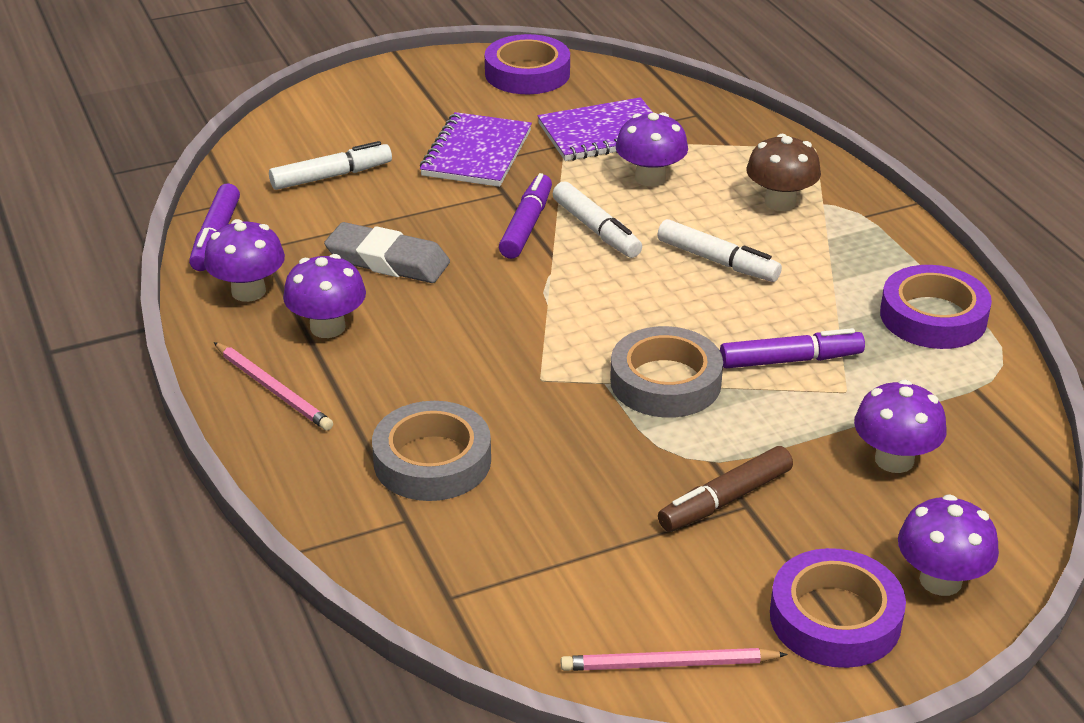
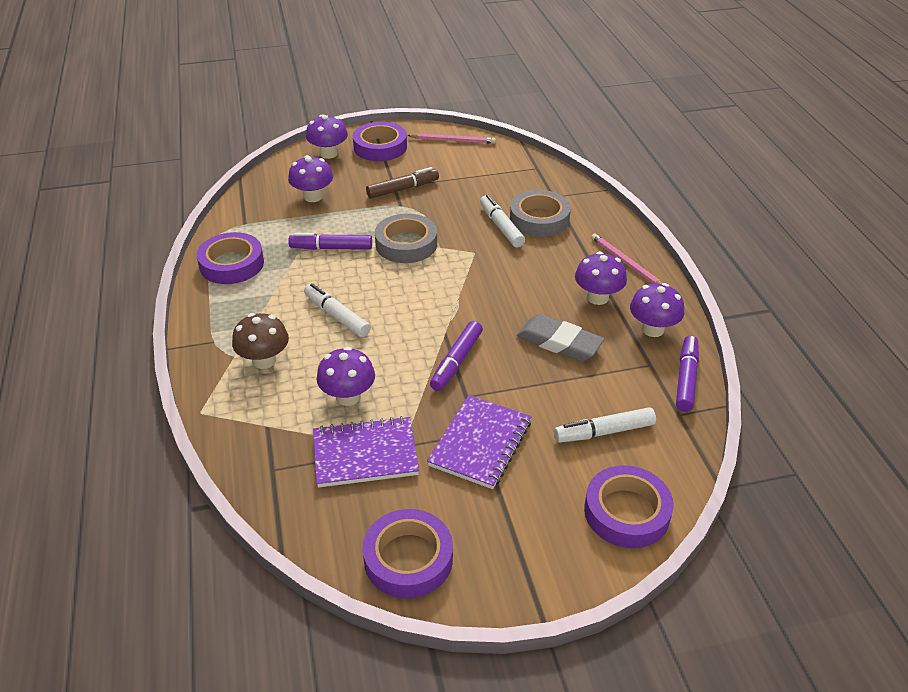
camera: 170 degrees left, 5 degrees up
white marker [553,181,642,258] -> white marker moved to [480,195,525,248]
none -> purple tape [584,465,674,548]

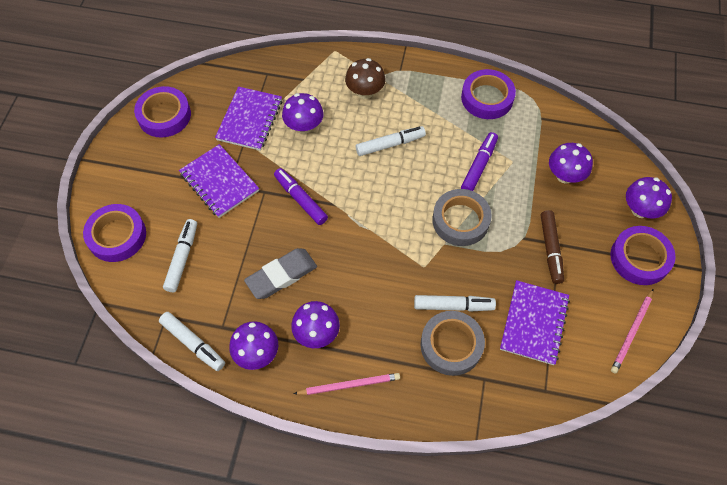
camera: 115 degrees right, 20 degrees up
purple marker [676,336,699,412] -> white marker [159,312,225,371]
none -> purple notebook [500,280,570,365]

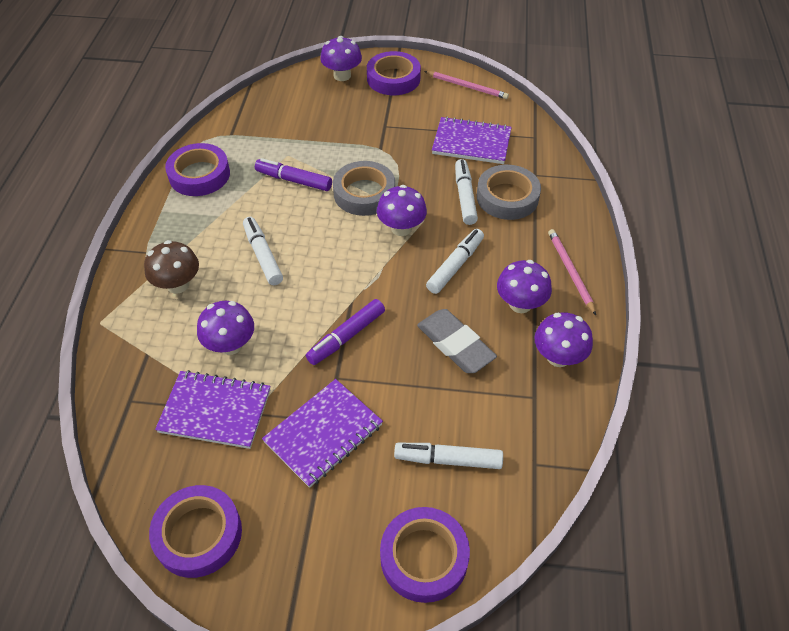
camera: 95 degrees left, 10 degrees down
white marker [159,312,225,371] -> white marker moved to [426,229,484,294]
brown marker [541,210,564,284] -> none
purple mushroom [549,143,593,184] -> purple mushroom moved to [377,185,427,236]

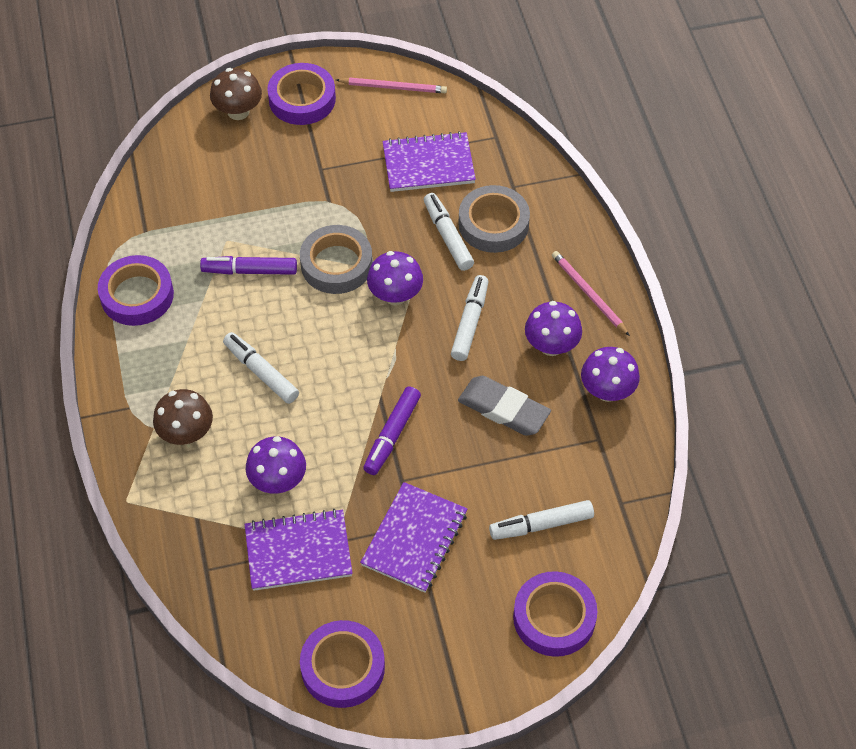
camera: 20 degrees left, 5 degrees up
purple mushroom [320,36,362,81] -> brown mushroom [210,68,262,120]

